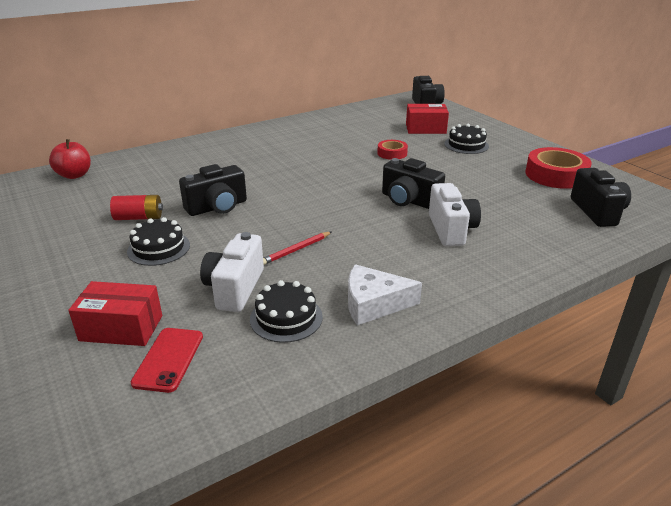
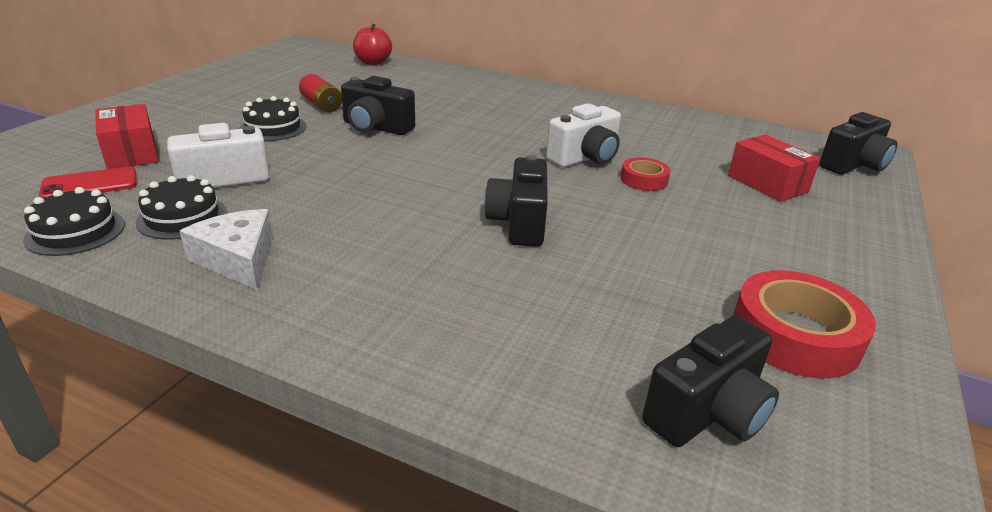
camera: 55 degrees right, 0 degrees up
red pencil [263,232,331,265] -> none
white camera [429,183,481,246] -> white camera moved to [546,103,621,167]
black cake [444,124,489,154] -> black cake moved to [23,187,125,256]

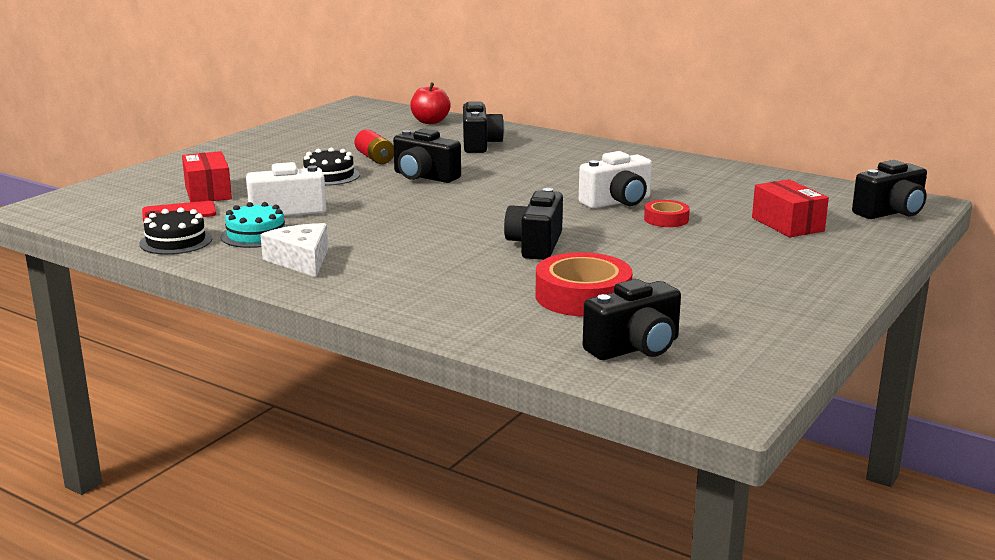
camera: 10 degrees right, 10 degrees down
black cake [136,175,227,240] -> turquoise cake [220,202,287,248]
red tape [733,270,876,379] -> red tape moved to [535,252,632,317]
none -> black camera [463,101,504,153]

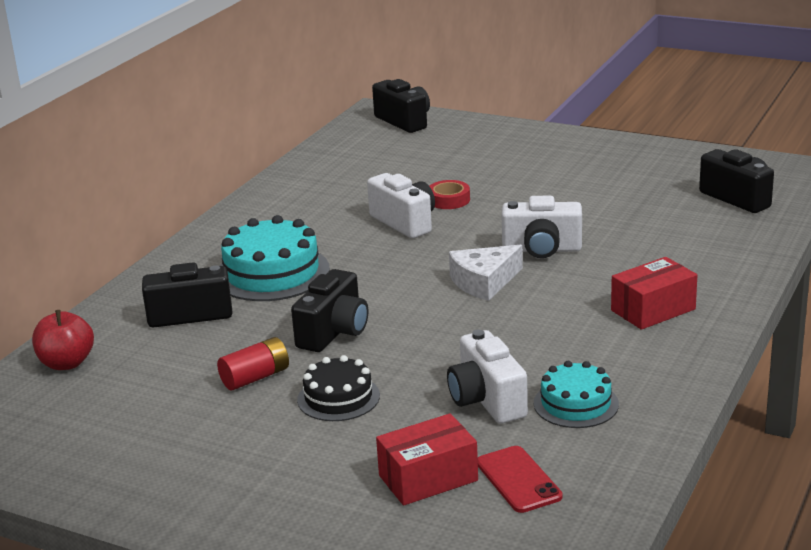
camera: 95 degrees left, 5 degrees up
black cake [139,207,212,255] -> none
white cheese [260,223,328,277] -> white cheese moved to [449,245,523,301]
black camera [504,188,563,260] -> white camera [502,196,582,258]
red tape [535,252,632,317] -> none
red box [752,179,829,237] -> red box moved to [611,257,697,330]
none -> turquoise cake [220,215,330,301]

